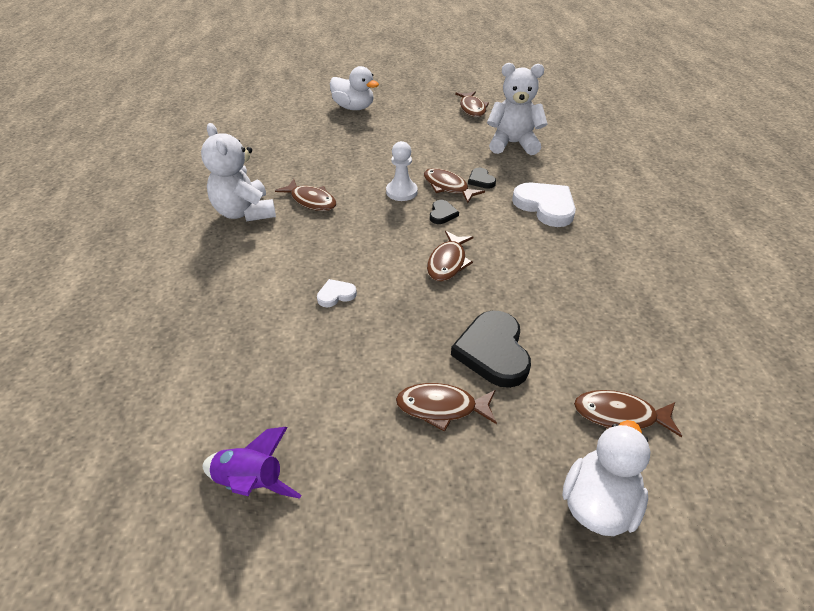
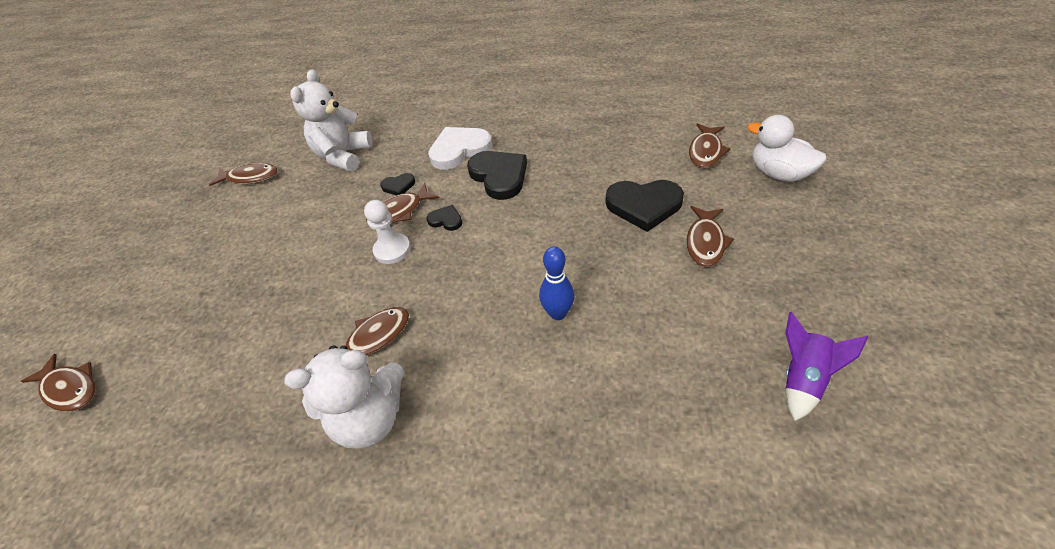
camera: 75 degrees left, 5 degrees up
white heart [317,279,357,307] -> blue bowling pin [539,246,575,320]
white duck [330,66,379,110] -> none
brown fish [427,231,473,281] -> brown fish moved to [21,354,96,412]
none -> black heart [467,151,527,200]

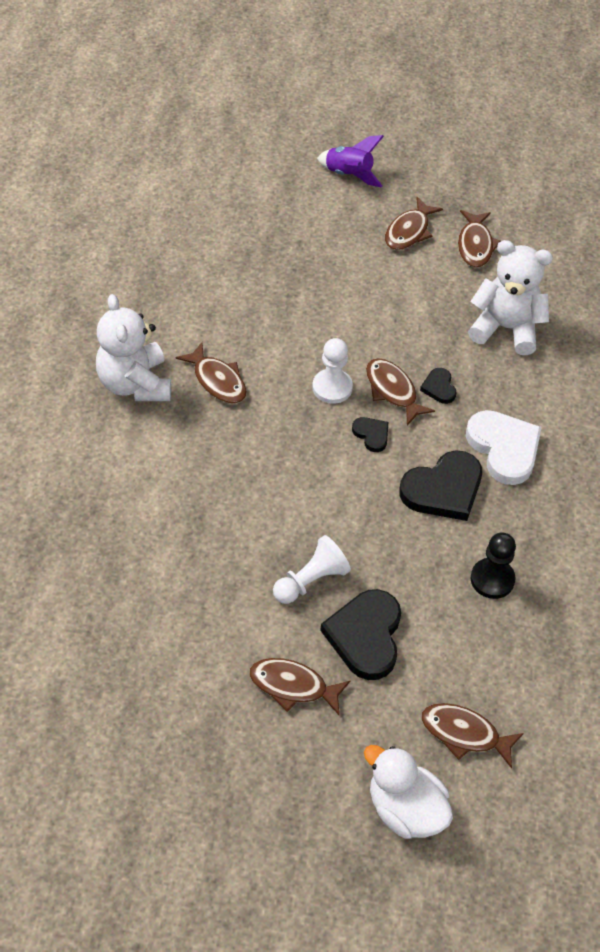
camera: 85 degrees right, 5 degrees up
brown fish [21,354,96,412] -> brown fish moved to [385,197,443,250]
black heart [426,205,462,231] -> black heart turned 60 degrees counterclockwise [352,417,388,452]
blue bowling pin [539,246,575,320] -> none
white duck [747,115,826,182] -> white duck turned 90 degrees counterclockwise [364,745,453,839]
purple rocket [785,312,868,421] -> purple rocket moved to [317,135,384,188]
none -> white pawn [273,535,351,604]
none -> black pawn [471,532,516,599]

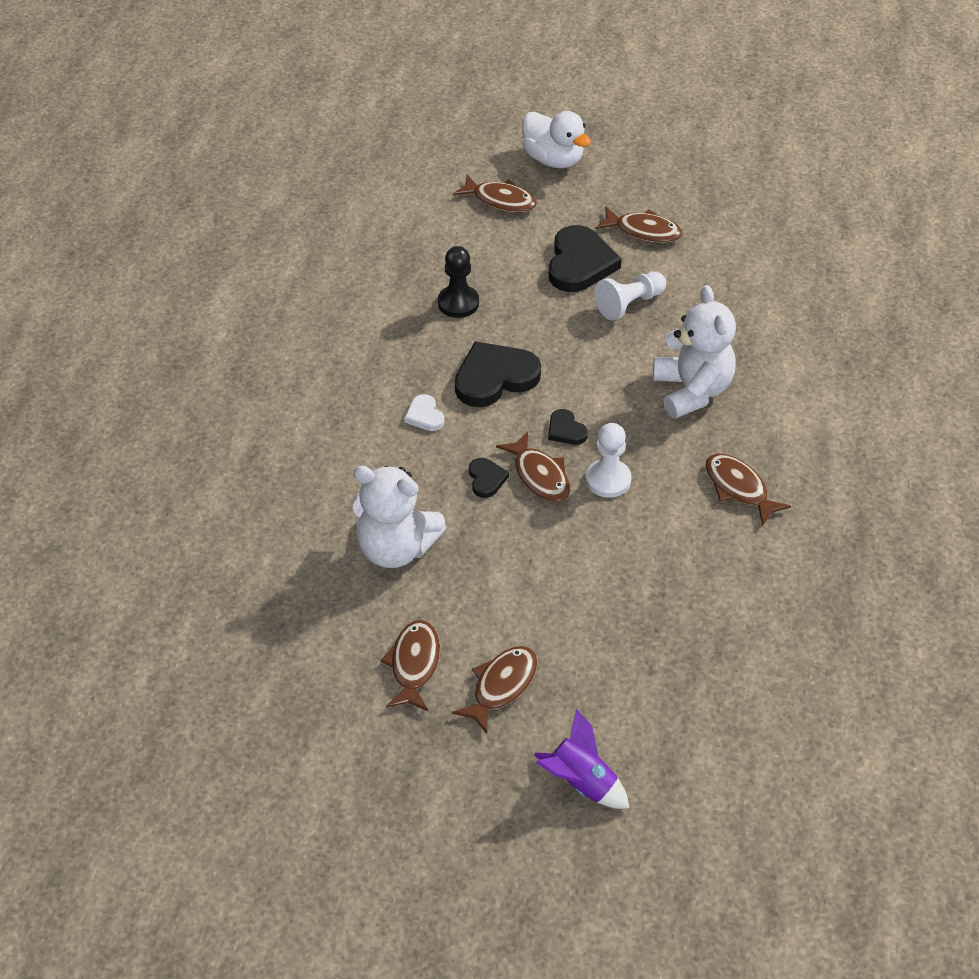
camera: 175 degrees left, 5 degrees down
white teddy bear [96,294,171,401] -> white teddy bear moved to [653,285,736,419]
white heart [466,410,542,485] -> white heart [404,394,444,431], size x0.50

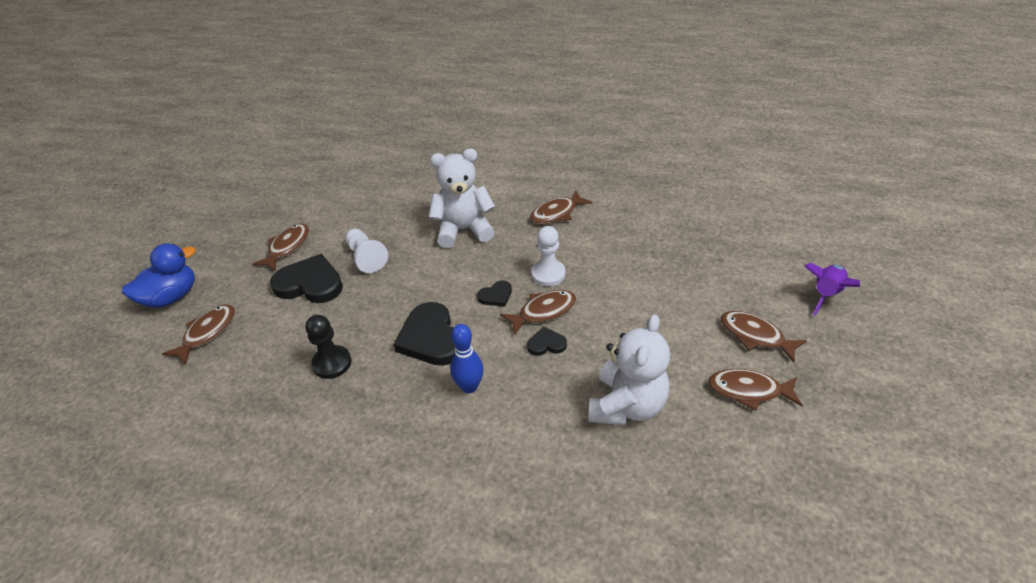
camera: 85 degrees left, 5 degrees down
white heart [404,394,444,431] -> blue bowling pin [450,324,484,393]
white duck [522,111,591,168] -> blue duck [122,243,196,308]

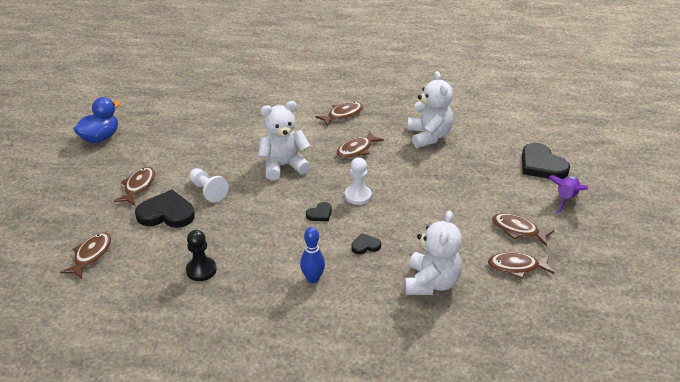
camera: 10 degrees left, 5 degrees down
blue duck [122,243,196,308] -> blue duck moved to [73,97,120,143]
black heart [393,302,455,366] -> black heart moved to [522,143,570,179]
brown fish [500,290,576,335] -> brown fish moved to [316,102,363,126]
none -> white teddy bear [407,71,453,148]

